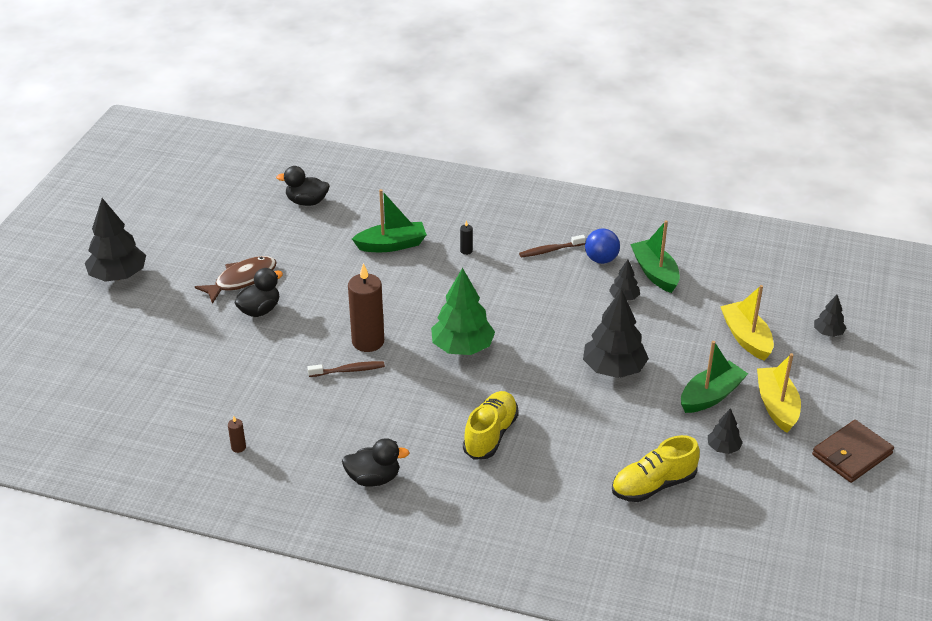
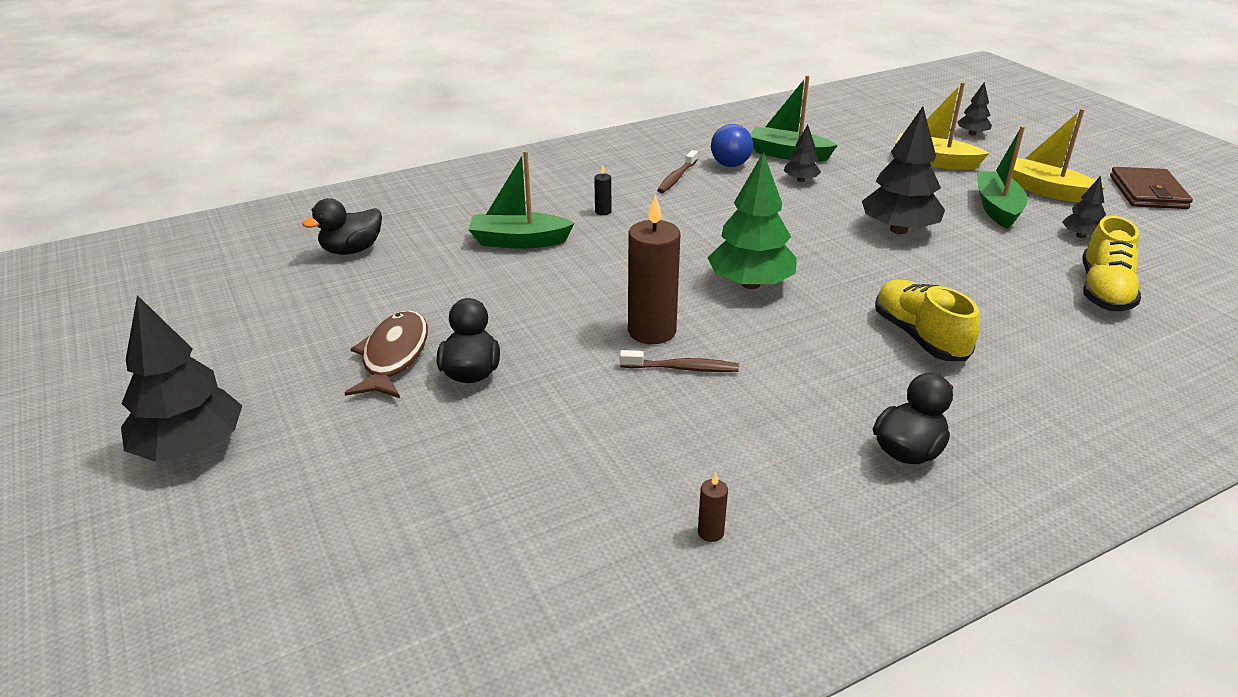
camera: 45 degrees left, 5 degrees down
brown toothbrush [307,361,385,377] -> brown toothbrush turned 60 degrees clockwise [620,350,739,372]
green boat [352,189,427,252] -> green boat turned 120 degrees counterclockwise [468,151,575,249]

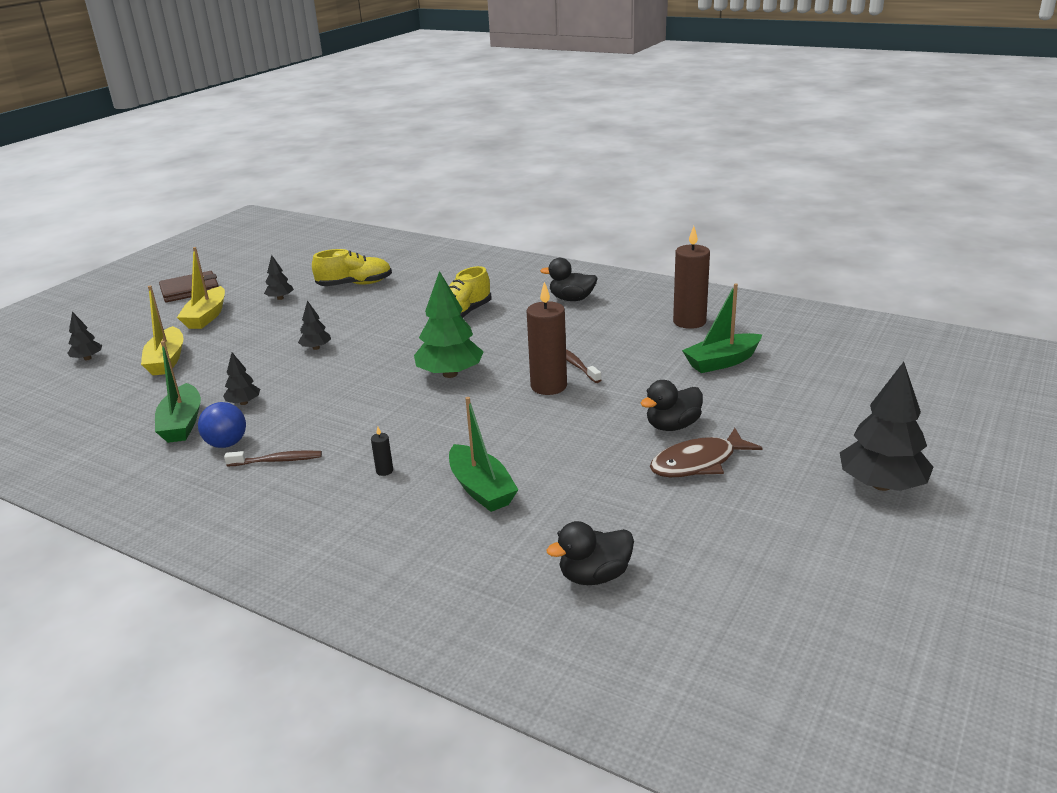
camera: 120 degrees left, 5 degrees down
black duck [302,198,382,255] -> black duck turned 135 degrees clockwise [546,521,634,585]
brown candle [698,473,728,542] -> brown candle [673,226,710,329], size x2.41
black tree [862,106,945,234] -> black tree [298,300,331,350], size x0.50
green boat [977,126,1027,229] -> green boat moved to [682,283,762,373]

